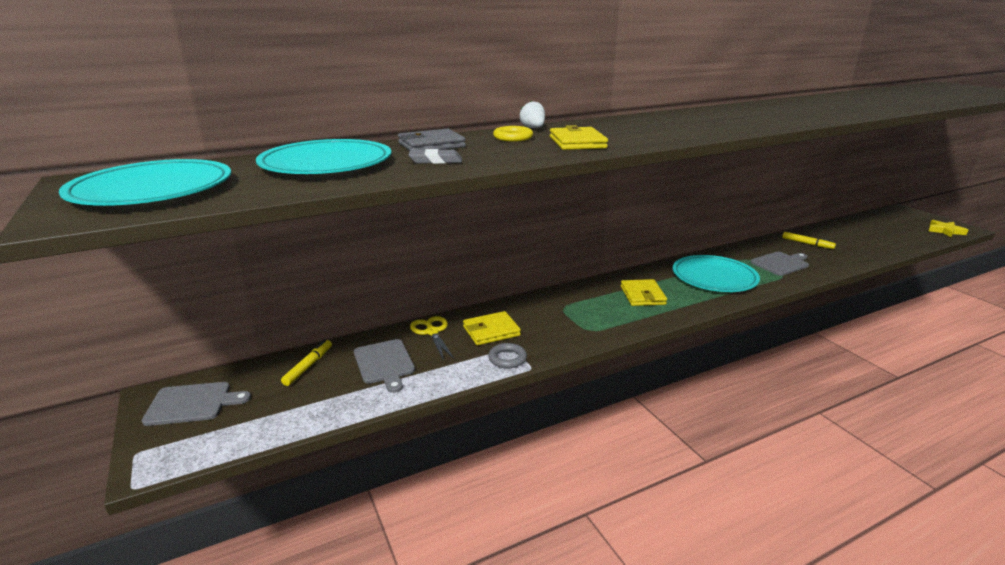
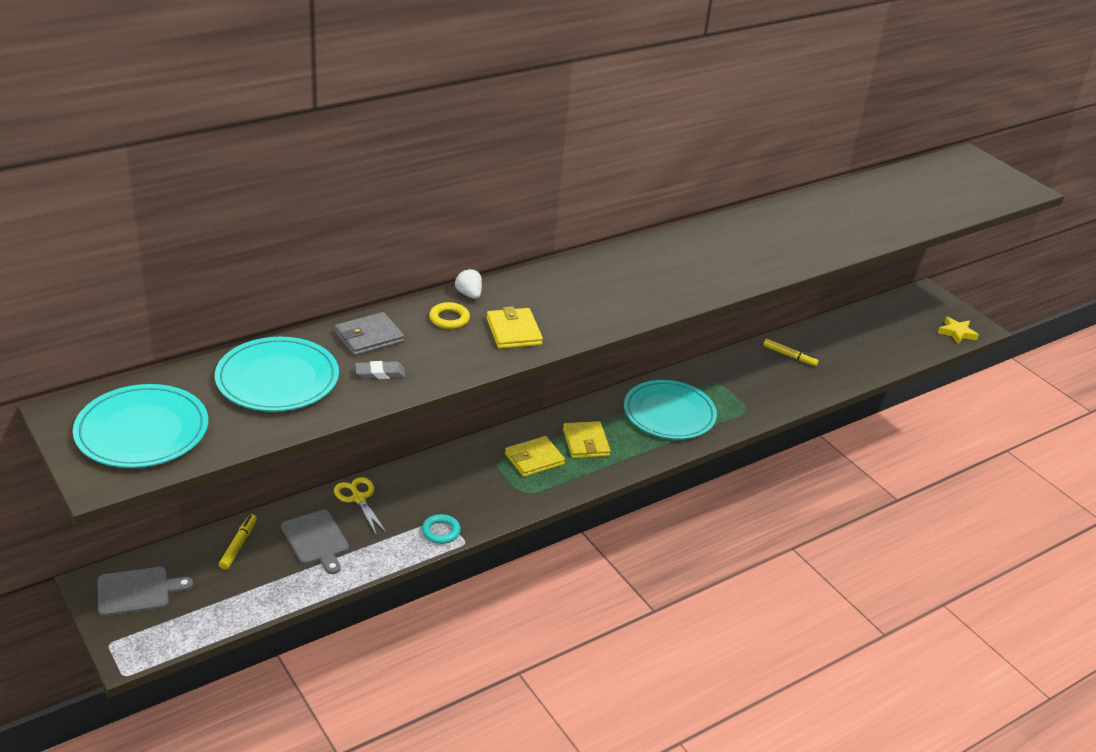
camera: 10 degrees left, 10 degrees up
yellow wallet [463,311,521,345] -> yellow wallet moved to [505,436,565,477]
grey ring [488,343,527,368] -> turquoise ring [422,514,461,544]
grey cutting board [750,252,809,276] -> none

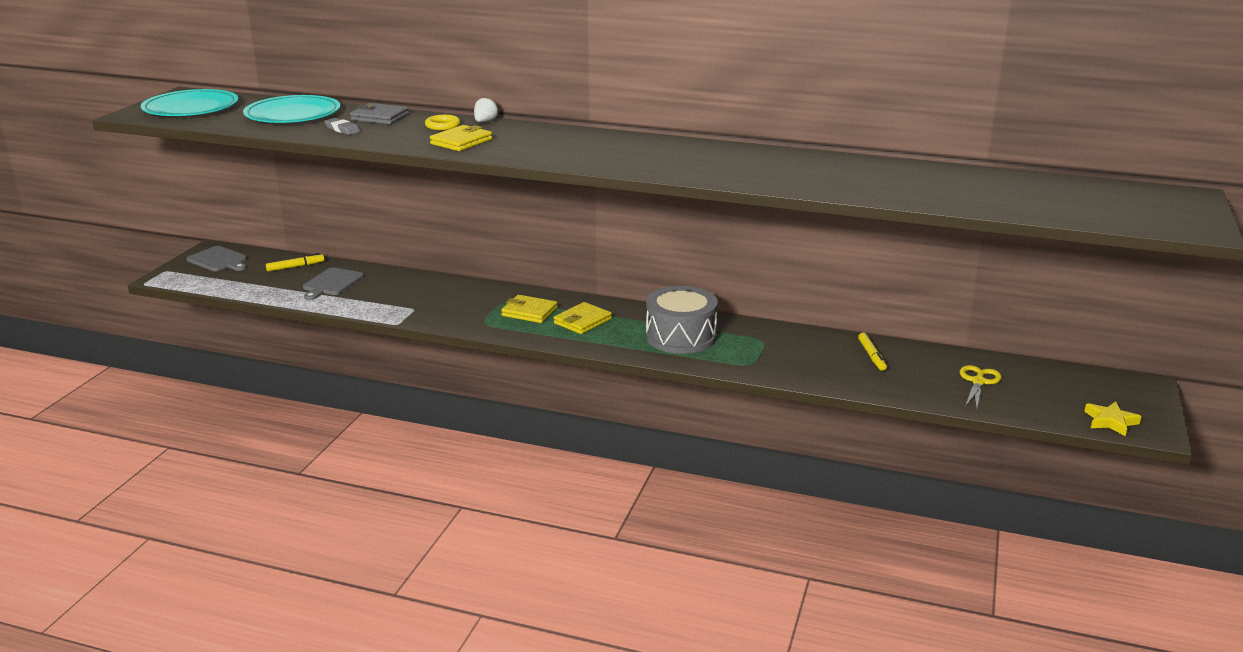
camera: 55 degrees right, 10 degrees down
yellow scissors [334,477,387,536] -> yellow scissors moved to [960,365,1002,409]
turquoise ring [422,514,461,544] -> none
turquoise plate [624,380,717,439] -> grey drum [646,286,718,354]

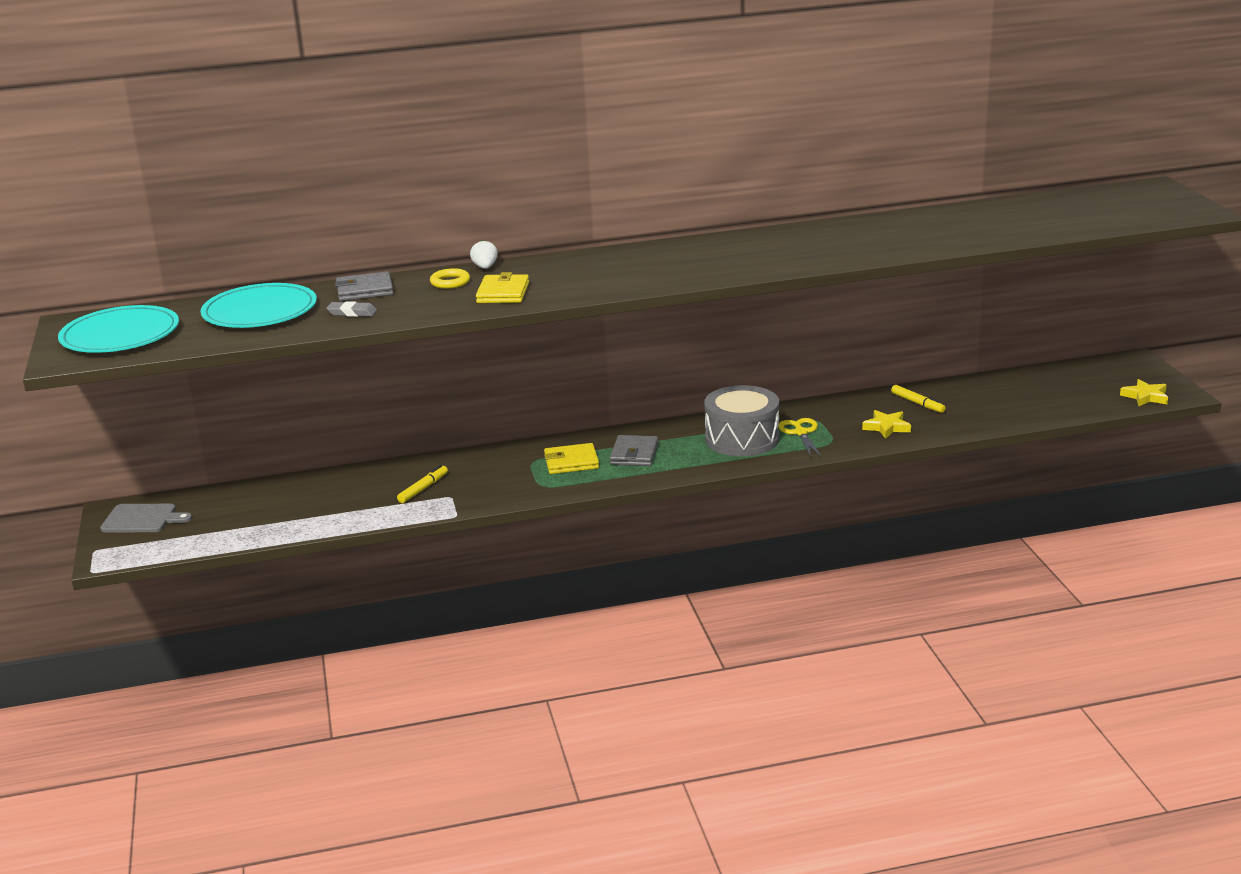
camera: 30 degrees left, 0 degrees up
yellow marker [266,253,324,272] -> yellow marker moved to [397,465,448,503]
grey cutting board [303,267,364,300] -> none
yellow wallet [554,302,612,334] -> grey wallet [610,435,659,466]
yellow scissors [960,365,1002,409] -> yellow scissors moved to [778,418,822,458]
none -> yellow star [862,410,911,439]

